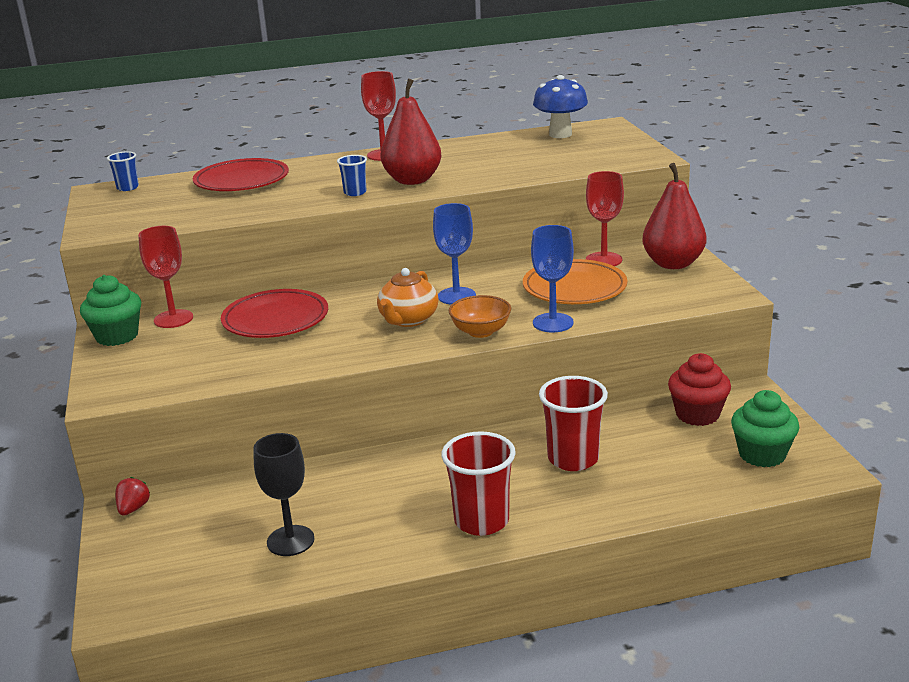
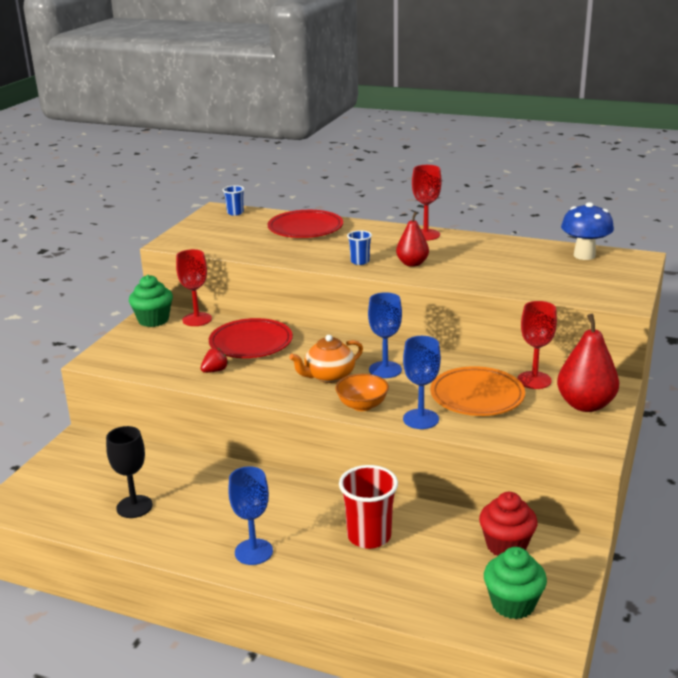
camera: 35 degrees right, 0 degrees up
red strawberry [115,477,150,516] -> red strawberry moved to [201,348,228,373]
red pear [380,79,441,185] -> red pear [396,212,429,267], size x0.63
red cup [441,431,516,536] -> blue goblet [228,466,273,565]

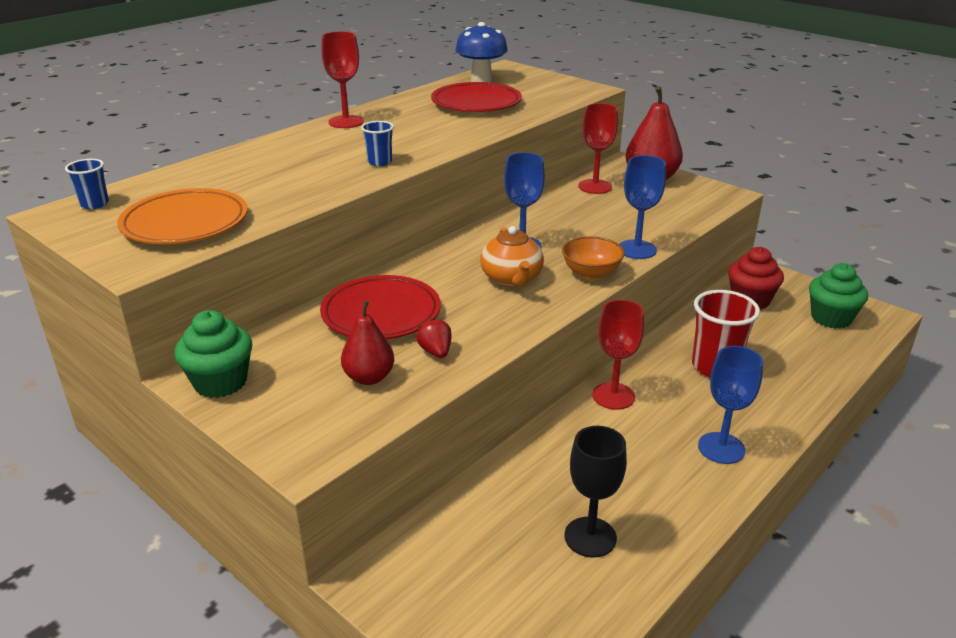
camera: 70 degrees left, 5 degrees up
red goblet [176,249,212,326] -> red goblet moved to [592,300,644,410]
red plate [267,210,343,238] -> red plate moved to [431,82,522,112]
red pear [396,212,429,267] -> red pear moved to [341,300,394,385]
orange plate [430,366,525,416] -> orange plate moved to [117,188,248,244]

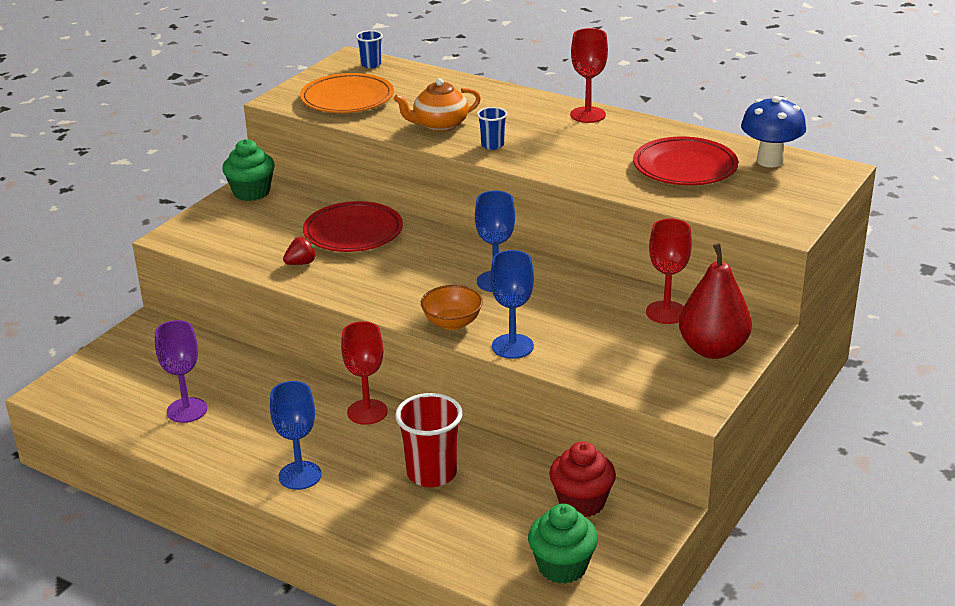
camera: 80 degrees right, 0 degrees up
red pear [341,300,394,385] -> none
orange teapot [480,226,544,287] -> orange teapot moved to [394,78,481,132]
black goblet [564,426,627,558] -> purple goblet [155,320,207,423]

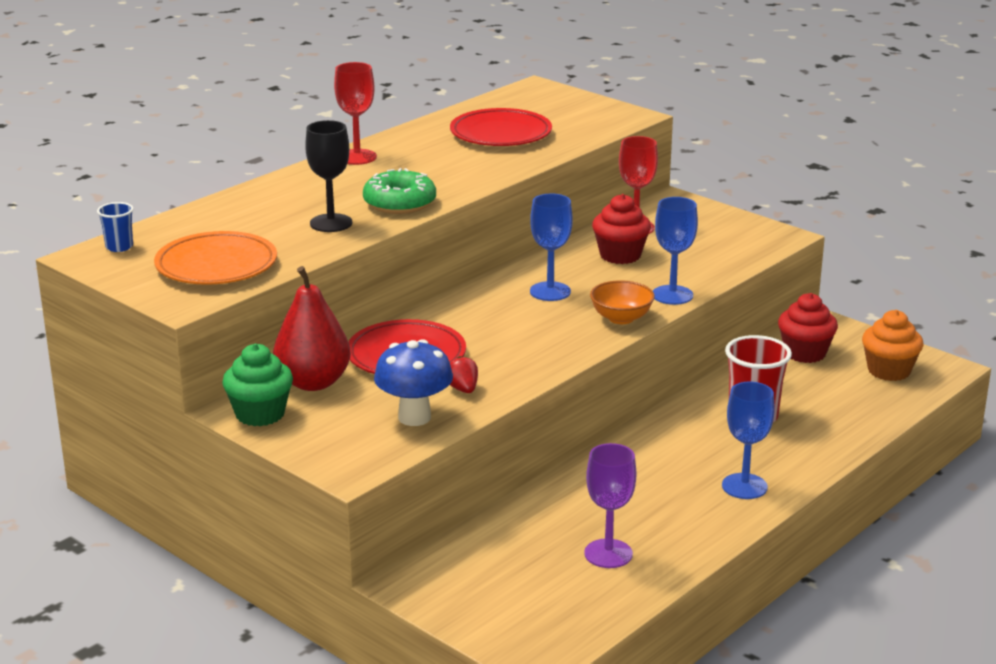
camera: 80 degrees left, 5 degrees down
red goblet [341,321,388,425] -> none
orange teapot [394,78,481,132] -> black goblet [305,120,352,232]
blue cup [477,107,507,150] -> green donut [363,168,436,214]
green cupcake [528,504,598,584] -> orange cupcake [862,310,923,381]
red pear [679,243,752,359] -> red pear moved to [273,266,351,391]
blue mushroom [741,96,806,167] -> blue mushroom moved to [374,339,453,426]
none -> red cupcake [592,194,651,264]

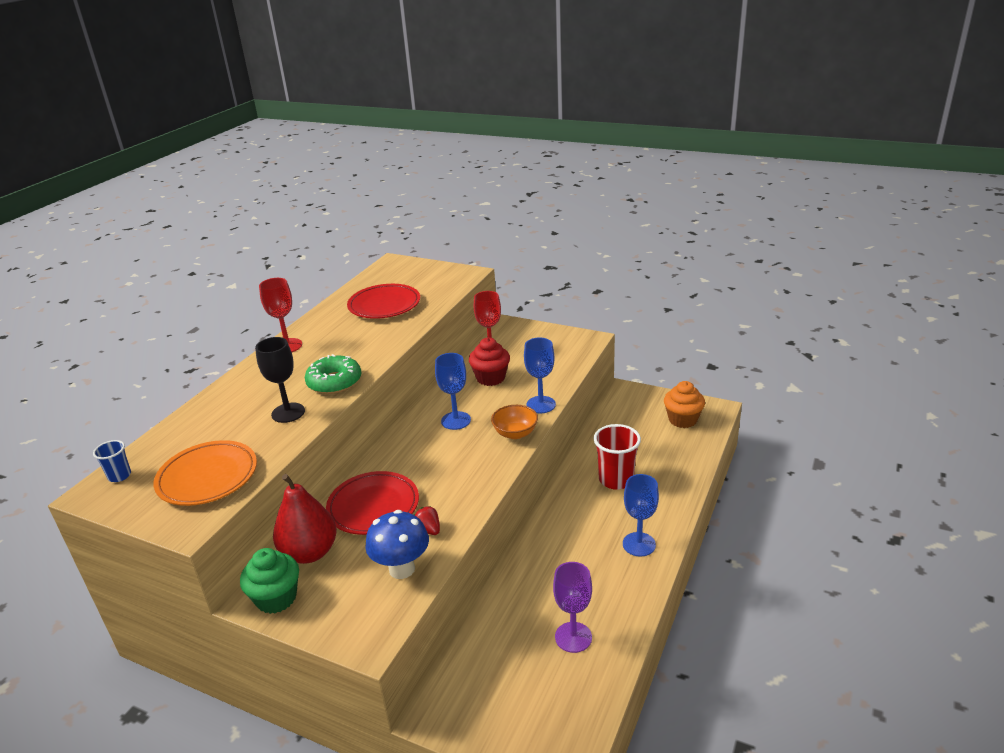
camera: 15 degrees left, 5 degrees up
red cupcake [778,293,838,363] -> none

